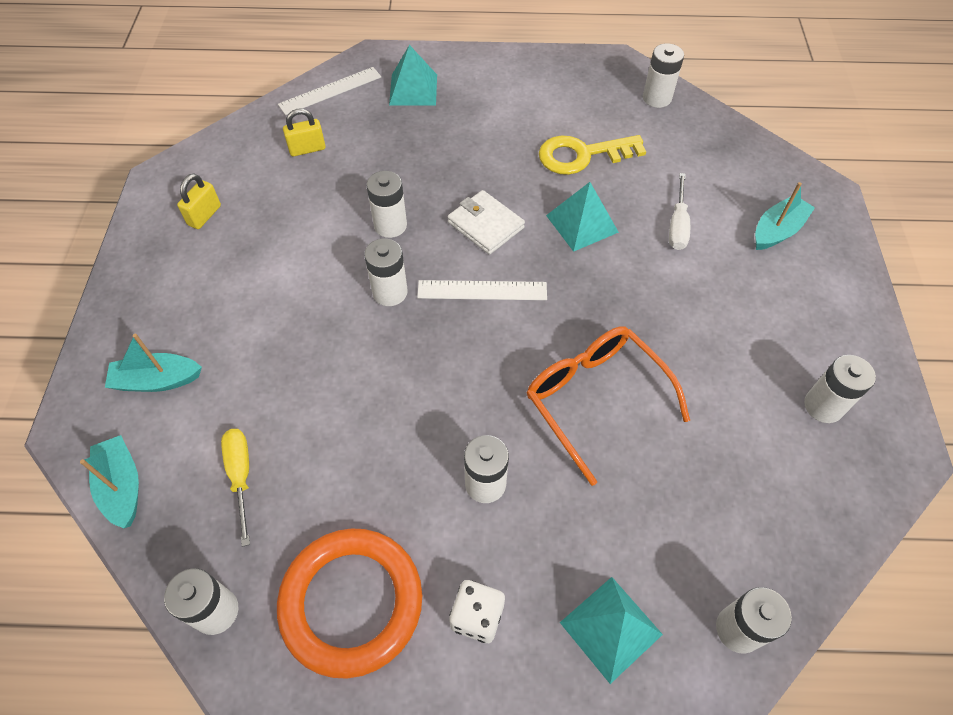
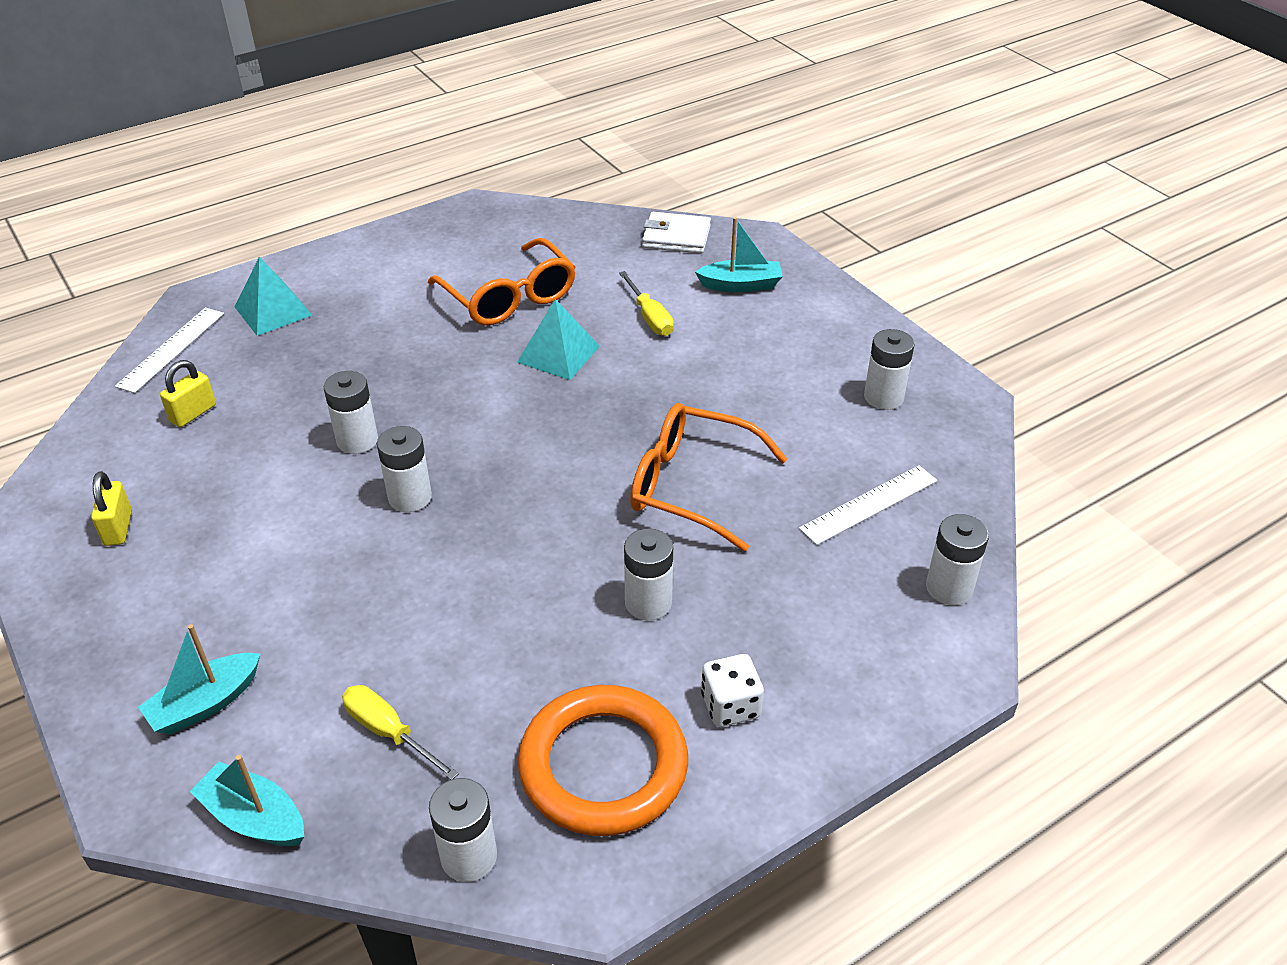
camera: 35 degrees left, 15 degrees down
white ruler [417,280,547,300] -> white ruler moved to [799,465,937,545]
white wallet [447,190,525,255] -> white wallet moved to [642,212,711,254]
yellow key [539,135,646,175] -> orange glasses [428,238,576,325]
turquoise pyramid [560,577,663,684] -> none
white battery [643,43,684,108] -> none
white screwdriver [669,173,690,250] -> yellow screwdriver [619,271,674,336]
turquoise boat [755,182,815,250] -> turquoise boat turned 75 degrees clockwise [695,217,783,292]

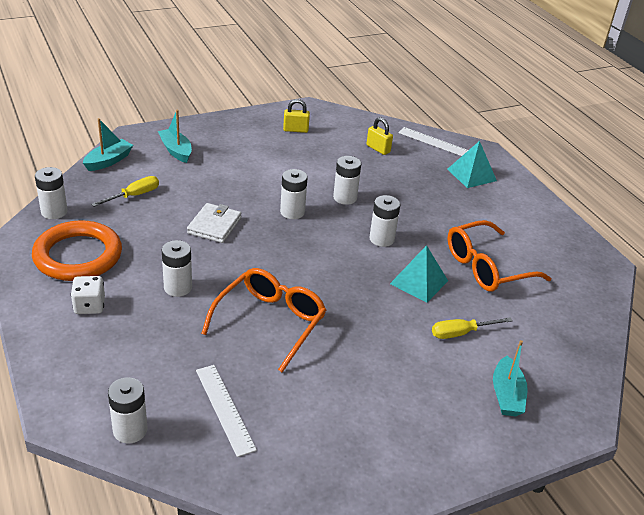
camera: 95 degrees right, 5 degrees down
white wallet [642,212,711,254] -> white wallet moved to [187,203,241,243]
white battery [864,329,915,410] -> white battery moved to [369,195,401,247]

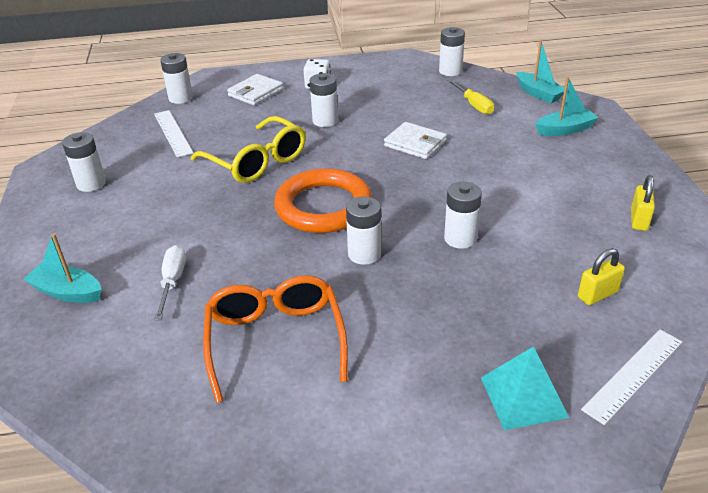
camera: 110 degrees right, 0 degrees up
orange ring [32,220,122,281] -> orange ring moved to [274,169,372,233]
white ruler [196,365,257,457] -> white ruler turned 75 degrees clockwise [154,110,193,158]
orange glasses [201,268,326,372] -> yellow glasses [191,116,306,183]
white battery [280,169,308,219] -> white battery moved to [62,132,106,192]
turquoise pyramid [390,245,448,303] -> none
yellow screwdriver [432,317,513,339] -> white screwdriver [154,245,186,320]
none -> white wallet [227,74,283,105]

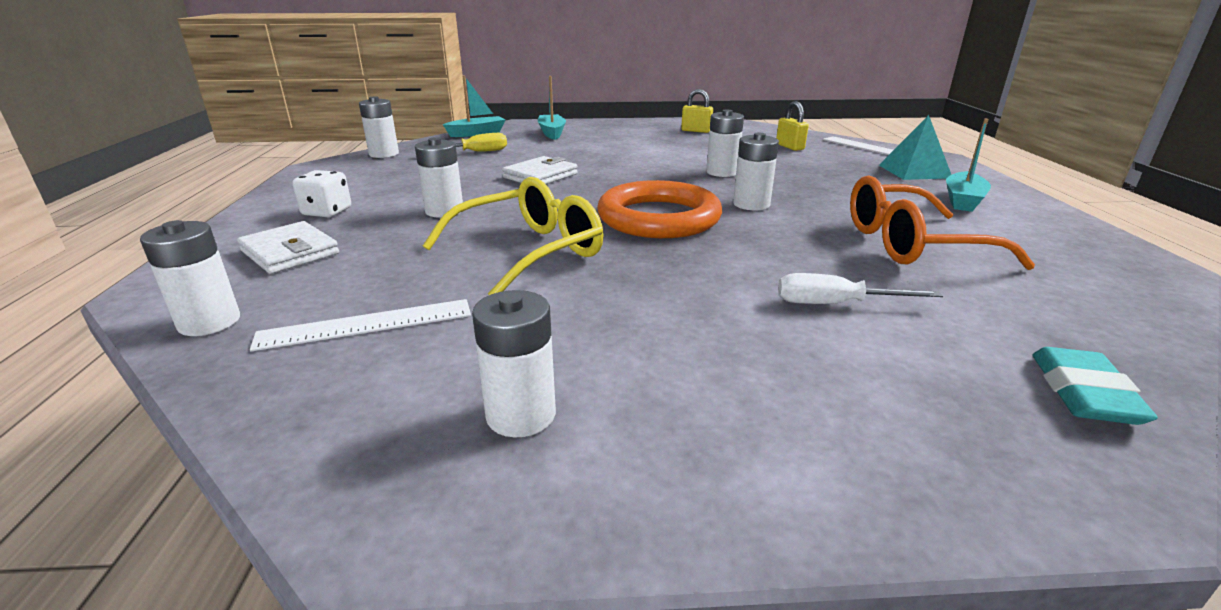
camera: 85 degrees left, 10 degrees down
turquoise boat [23,233,102,303] -> turquoise boat moved to [946,119,991,212]
none -> turquoise eraser [1033,347,1158,425]

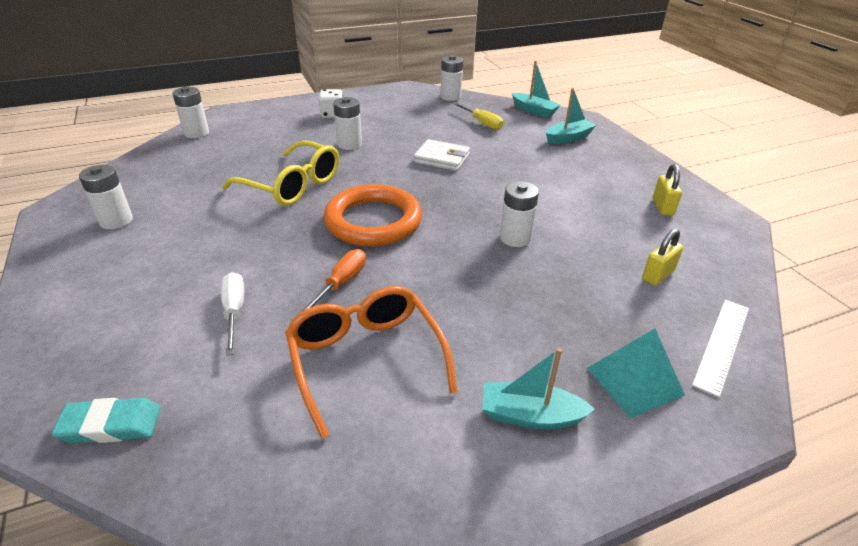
camera: 70 degrees right, 10 degrees up
white wallet [237,221,339,274] -> none
white ruler [250,299,471,351] -> none
white battery [733,133,779,210] -> none
none -> orange screwdriver [300,249,366,313]

